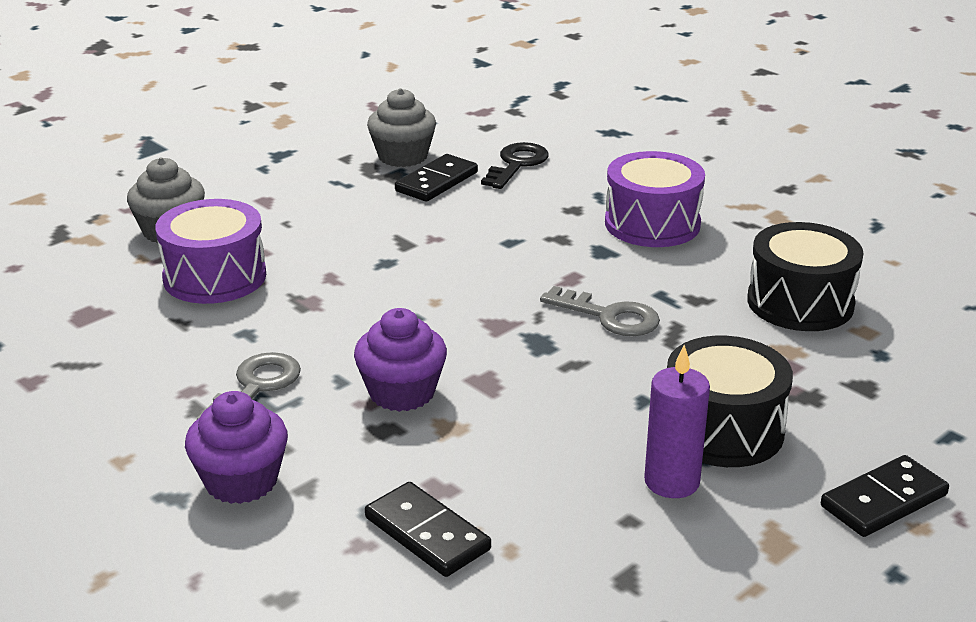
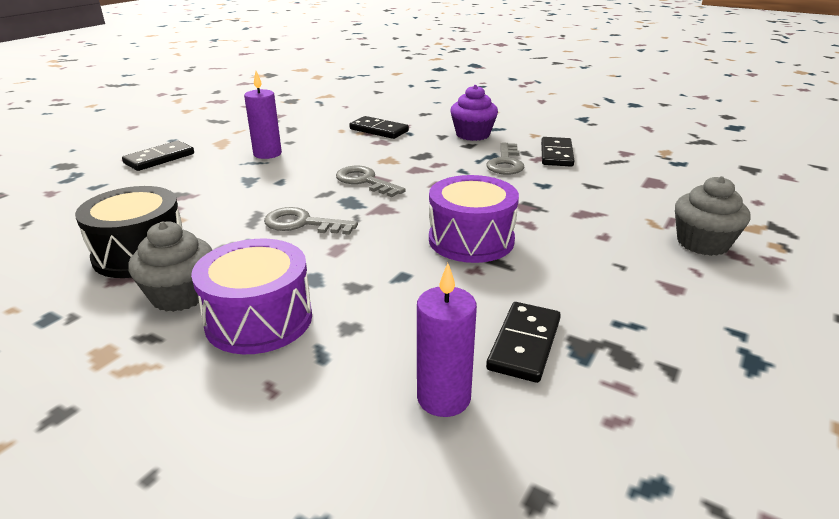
camera: 165 degrees right, 0 degrees up
purple drum [155,199,266,304] -> purple drum moved to [429,175,519,263]
purple cupcake [354,308,447,412] -> none
grey cupcake [367,88,436,167] -> grey cupcake moved to [128,221,212,312]
black key [481,142,548,189] -> purple candle [417,263,477,417]
black drum [667,336,793,467] -> none
none -> grey key [336,166,406,197]
none -> black domino [541,137,574,167]

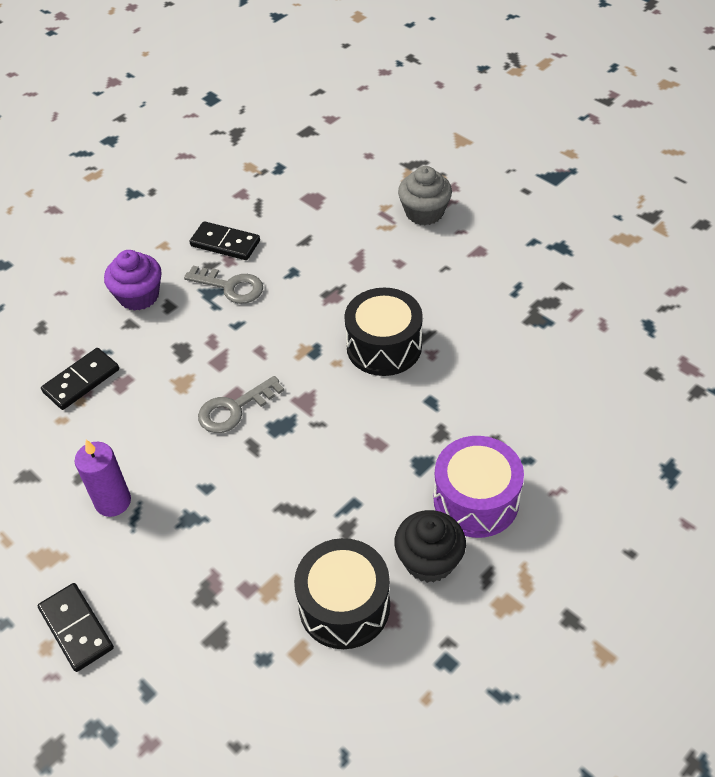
camera: 75 degrees left, 20 degrees up
grey cupcake [128,221,212,312] -> black cupcake [394,510,466,583]
grey key [264,207,358,235] -> none
purple candle [417,263,477,417] -> none
purple drum [429,175,519,263] -> black drum [344,288,423,376]
black domino [486,302,561,383] -> none

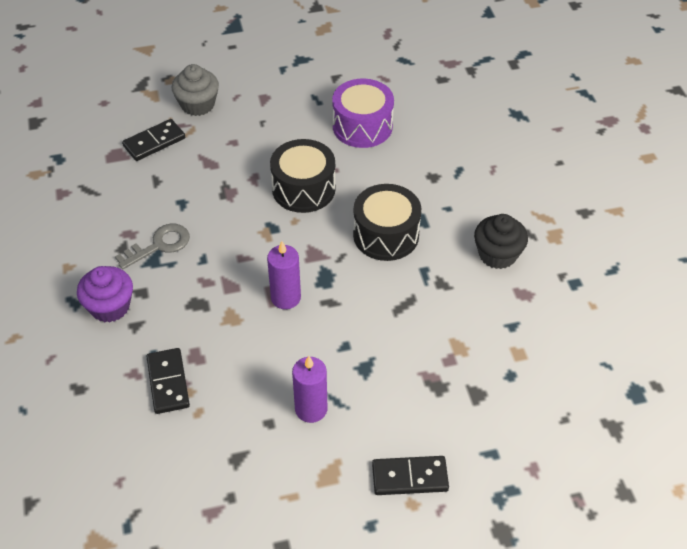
camera: 60 degrees left, 0 degrees up
black domino [190,221,260,260] -> black domino moved to [122,119,185,161]
grey key [198,376,284,433] -> purple candle [267,241,301,309]
black drum [294,538,390,649] -> black drum moved to [353,184,421,261]
purple drum [434,436,524,538] -> purple drum moved to [332,79,394,148]

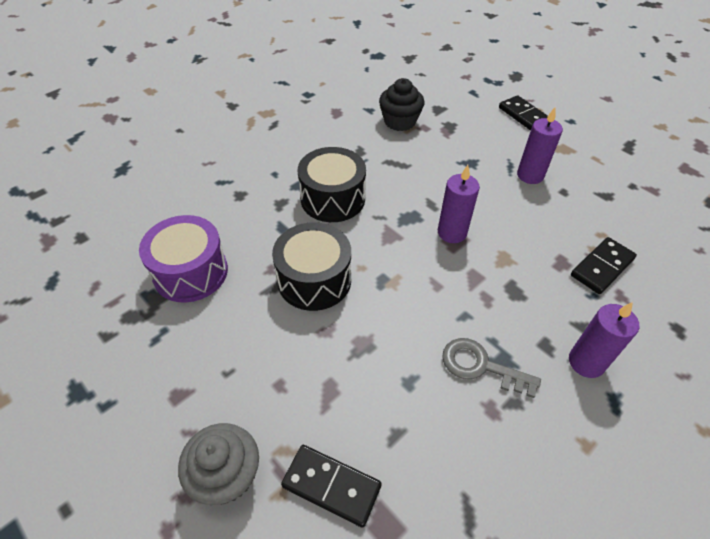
camera: 120 degrees left, 0 degrees up
purple cupcake [77,266,133,323] -> purple candle [569,302,639,378]
black cupcake [474,214,528,269] -> black cupcake moved to [379,78,424,131]

